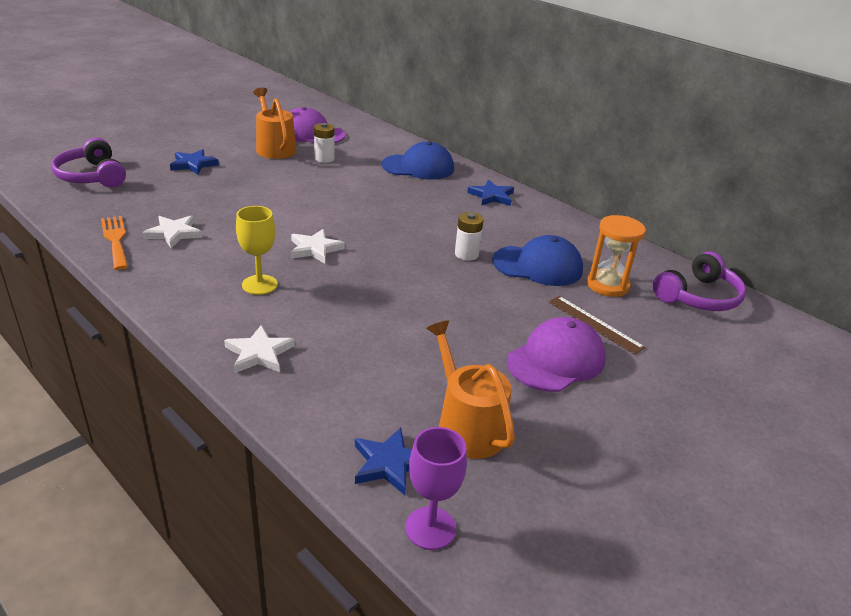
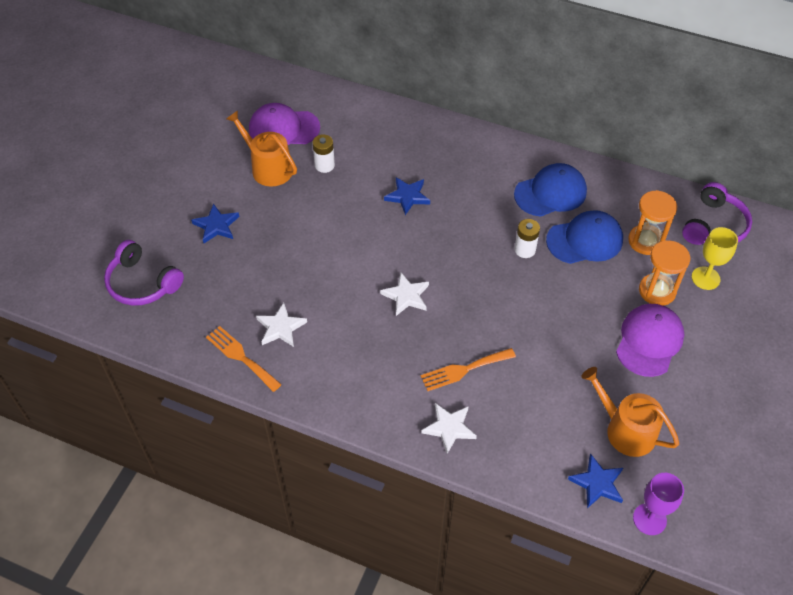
camera: 20 degrees left, 20 degrees up
yellow goblet [236,206,278,295] -> yellow goblet moved to [692,227,738,290]
blue cap [381,141,454,179] -> blue cap moved to [514,163,587,217]
blue star [467,179,514,206] -> blue star moved to [384,177,430,215]
brown ruler [549,296,646,354] -> orange hourglass [639,240,690,306]
none -> orange fork [421,348,516,391]

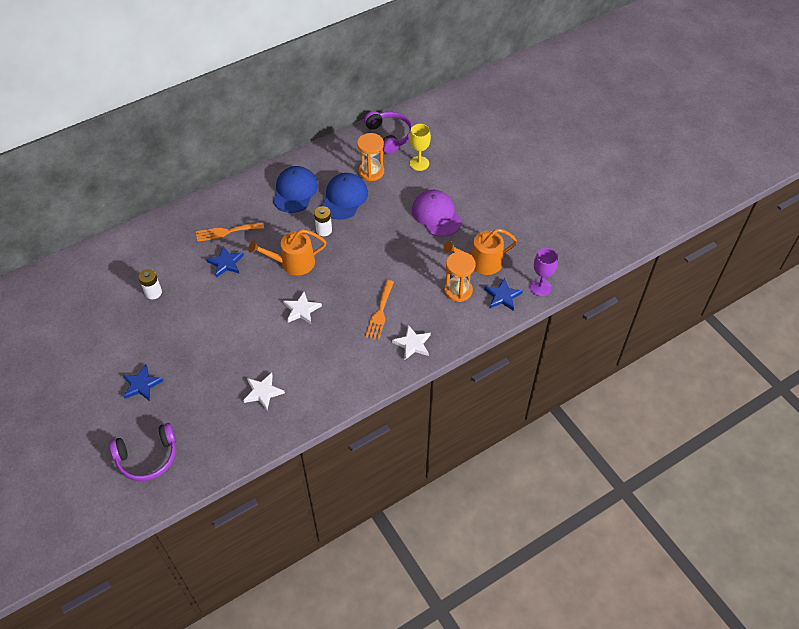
camera: 55 degrees left, 0 degrees up
orange fork [206,326,282,392] -> orange fork moved to [196,223,264,242]
orange watering can [226,110,297,187] -> orange watering can moved to [249,229,327,276]
purple cap [249,103,320,145] -> none
orange hourglass [639,240,690,306] -> orange hourglass moved to [444,252,475,302]

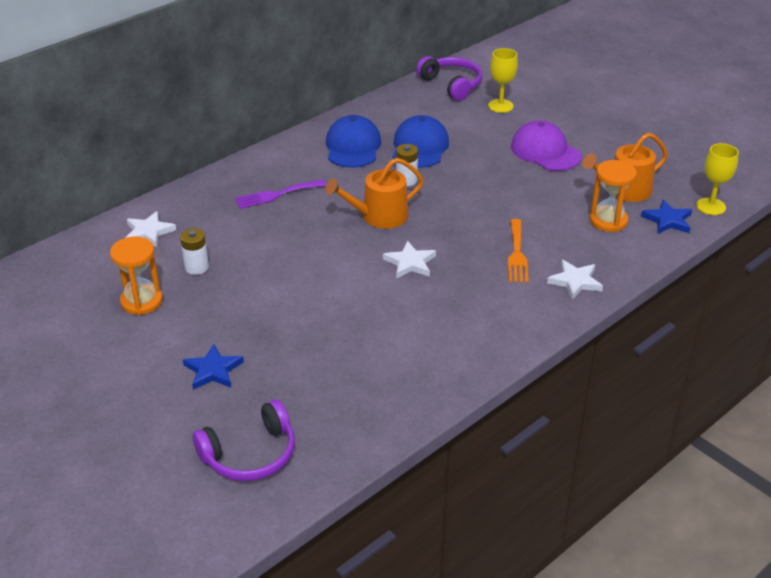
camera: 10 degrees left, 15 degrees down
orange fork [196,223,264,242] -> purple fork [235,179,327,209]
blue star [206,246,244,278] -> none
white star [243,373,285,410] -> white star moved to [125,211,177,247]
orange hourglass [357,133,384,181] -> orange hourglass moved to [110,236,163,315]
purple goblet [530,248,558,296] -> yellow goblet [696,143,739,215]

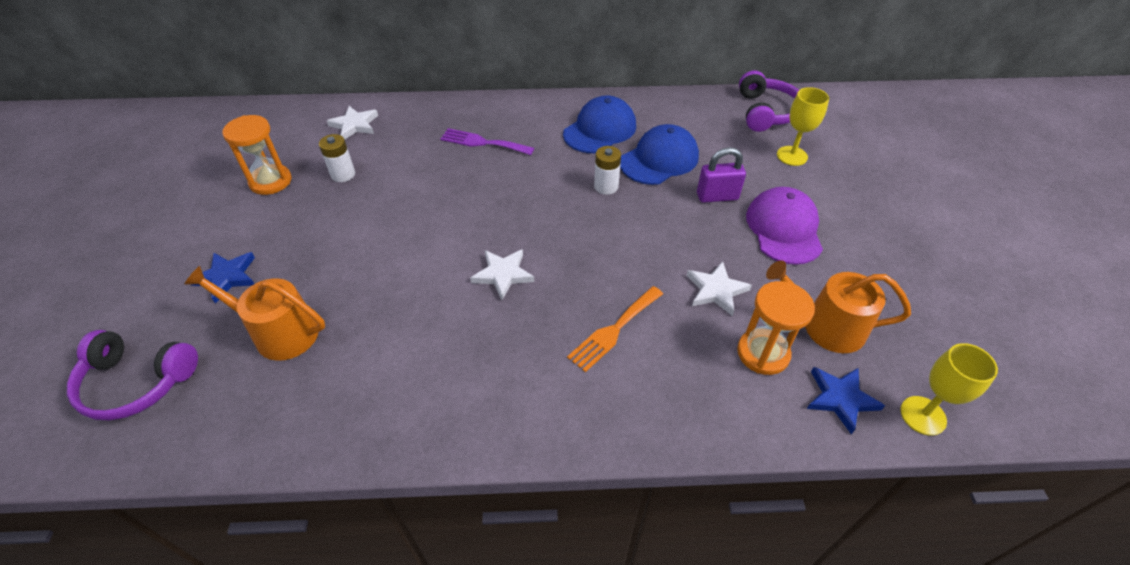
camera: 40 degrees right, 10 degrees up
orange watering can [326,158,424,229] -> orange watering can moved to [184,266,325,361]
white star [547,260,603,300] -> white star moved to [687,261,752,316]
none -> purple padlock [697,147,746,203]

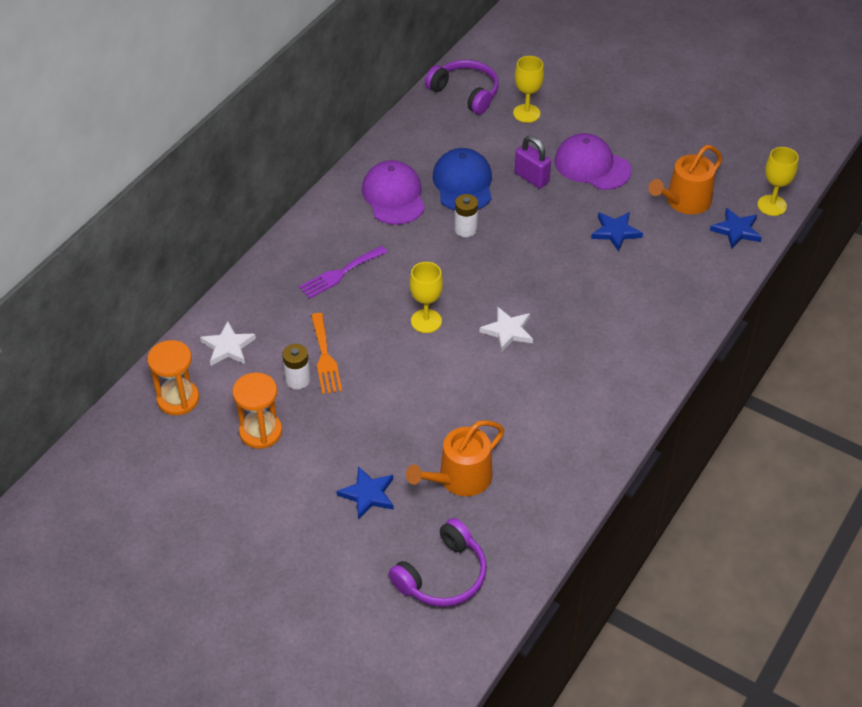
camera: 55 degrees left, 0 degrees up
blue cap [563,95,636,153] -> purple cap [362,160,425,225]
orange fork [567,286,663,372] -> orange fork moved to [311,313,342,394]
white star [687,261,752,316] -> blue star [591,212,643,252]
purple padlock [697,147,746,203] -> purple padlock turned 75 degrees counterclockwise [515,136,551,188]
orange hourglass [737,281,815,375] -> orange hourglass moved to [147,340,199,416]
none -> yellow goblet [410,262,443,333]

